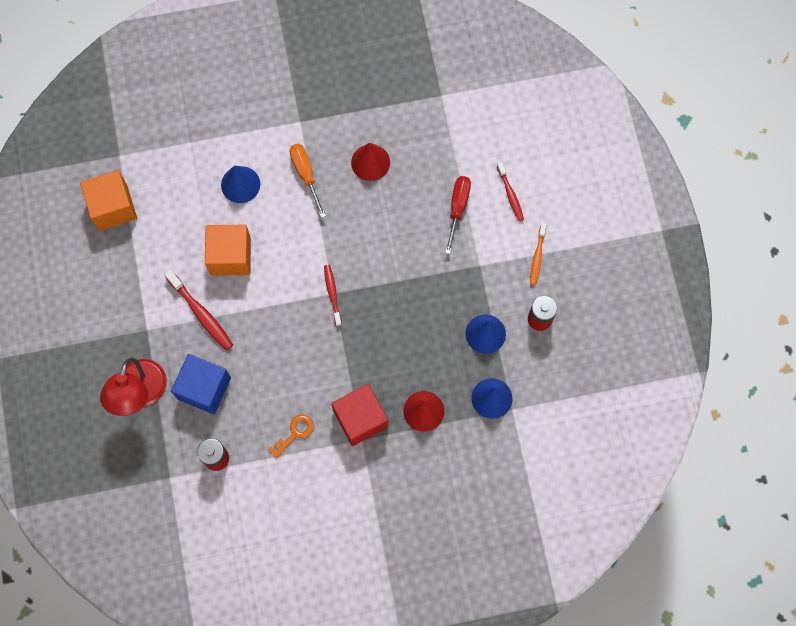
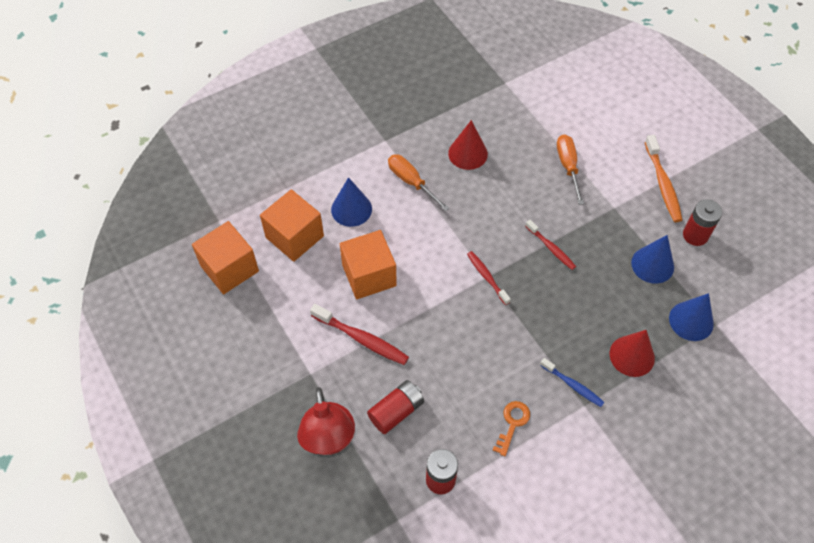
camera: 20 degrees left, 15 degrees down
blue cube [171,354,231,414] -> red battery [367,380,424,434]
red cube [331,384,388,446] -> blue toothbrush [540,358,604,407]
red screwdriver [445,176,471,254] -> orange screwdriver [557,134,584,205]
red toothbrush [497,162,524,221] -> red toothbrush moved to [525,220,576,270]
orange toothbrush [530,223,547,285] -> orange toothbrush [645,135,682,222], size x1.54
none -> orange cube [260,189,324,262]

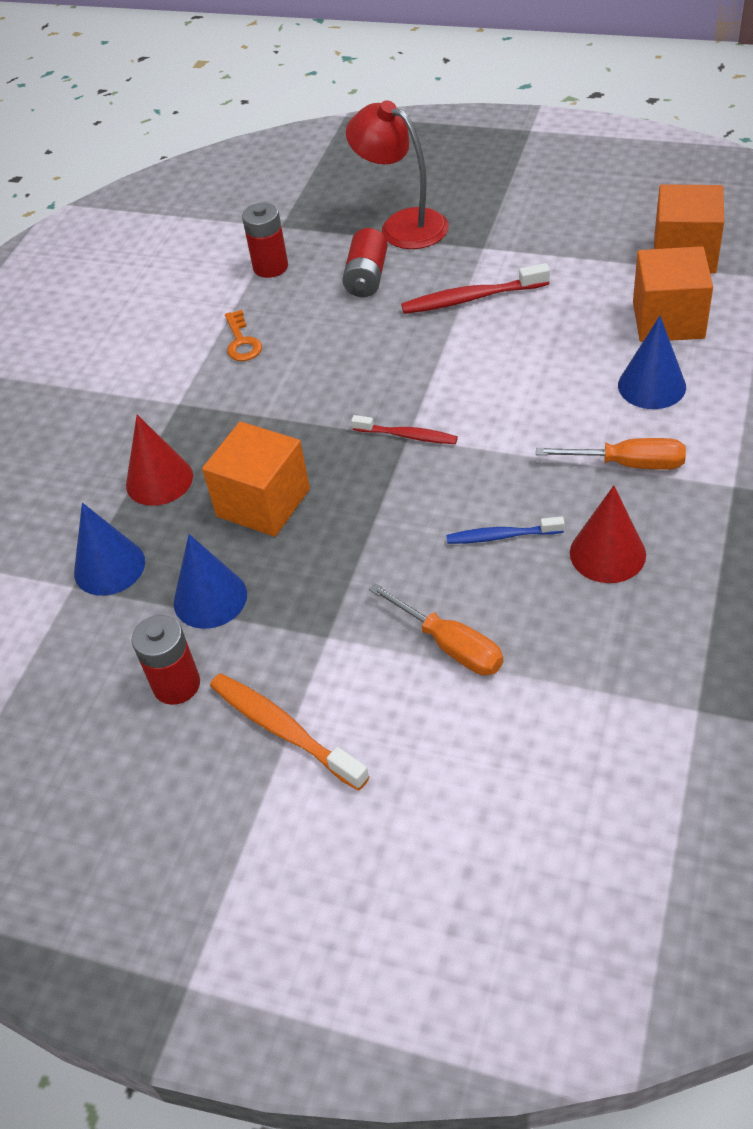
camera: 145 degrees right, 10 degrees down
orange cube [340,230,397,299] -> orange cube moved to [202,421,310,537]
red toothbrush [525,220,576,270] -> none
blue toothbrush [540,358,604,407] -> blue toothbrush moved to [446,517,565,544]

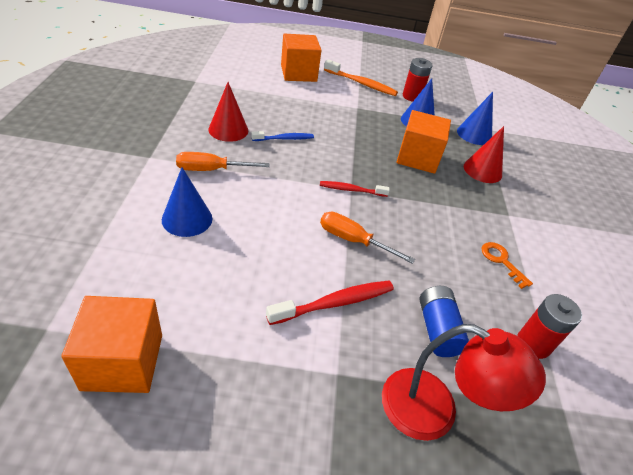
camera: 155 degrees right, 5 degrees down
red battery [342,228,388,297] -> blue battery [419,286,469,357]
orange screwdriver [369,583,503,675] -> orange screwdriver moved to [320,212,415,264]
orange cube [633,246,713,342] -> orange cube moved to [281,34,322,82]

